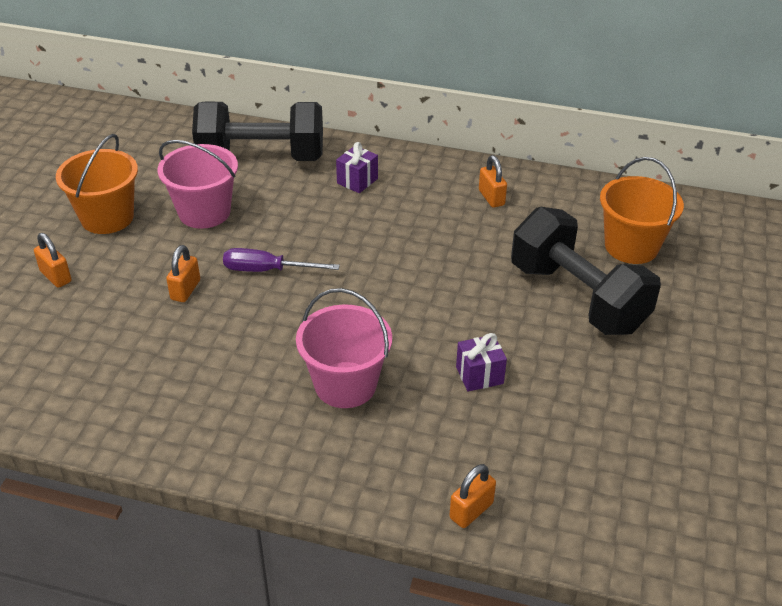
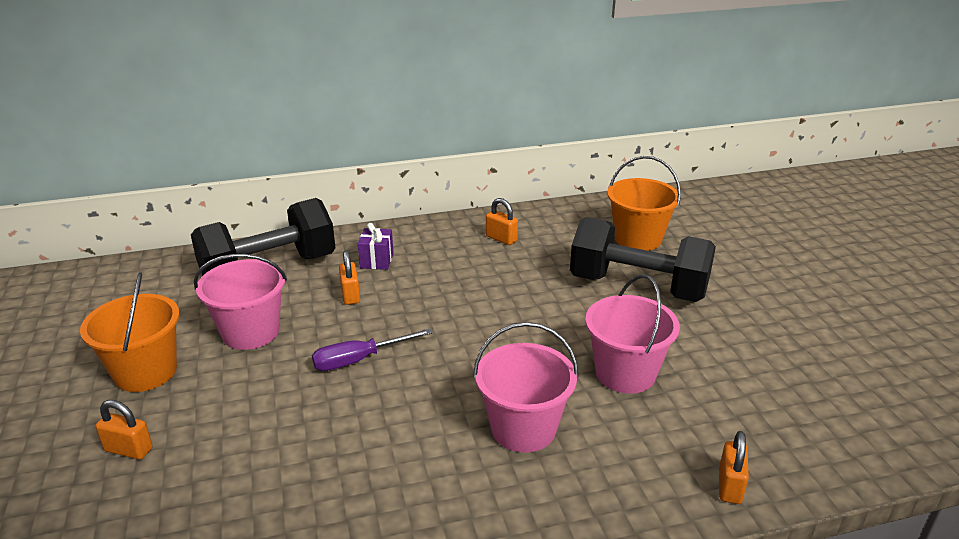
camera: 30 degrees left, 10 degrees down
orange padlock [166,245,200,302] -> orange padlock moved to [339,250,360,305]
purple gift [456,333,507,392] -> pink bucket [585,274,680,394]

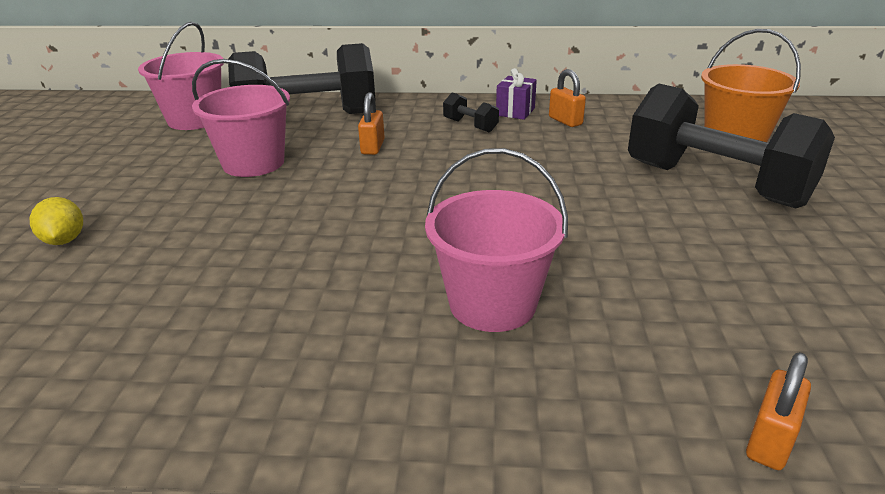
camera: 20 degrees right, 0 degrees up
orange bucket [80,272,179,392] -> none
orange padlock [96,400,153,459] -> yellow lemon [30,197,83,245]
purple screwdriver [312,329,433,371] -> none
purple gift [358,223,394,270] -> purple gift moved to [496,68,537,120]
pink bucket [585,274,680,394] -> pink bucket moved to [138,22,224,130]
none -> black dumbbell [443,92,499,133]

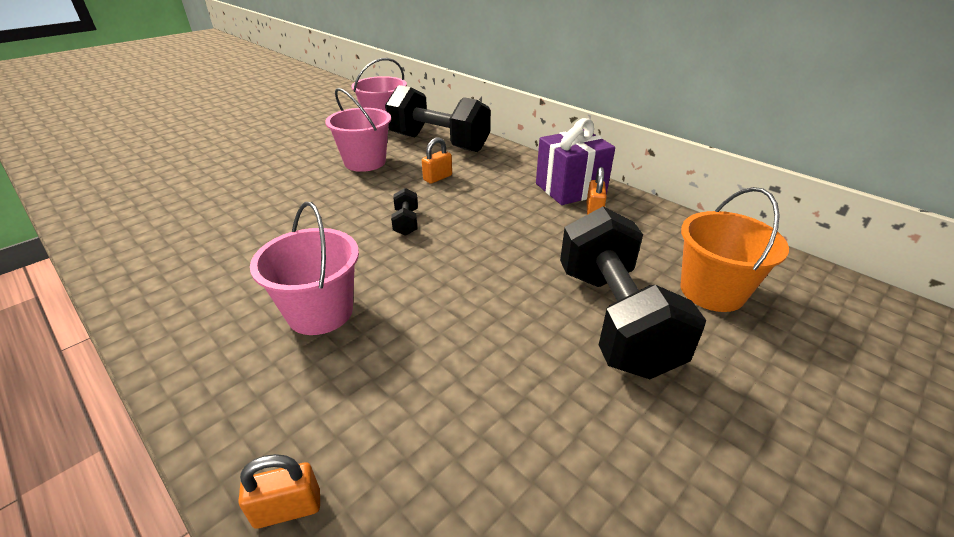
camera: 40 degrees right, 5 degrees up
yellow lemon [30,197,83,245] -> none
black dumbbell [443,92,499,133] -> black dumbbell moved to [391,188,418,236]
purple gift [496,68,537,120] -> purple gift [536,118,615,205], size x1.88

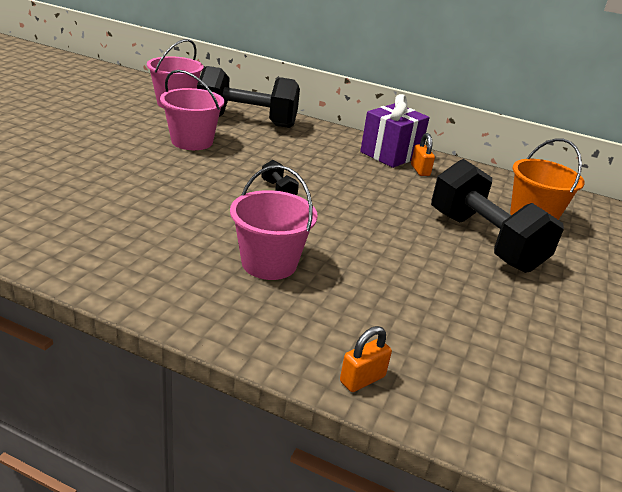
camera: 25 degrees left, 5 degrees down
orange padlock [422,137,452,184] -> none

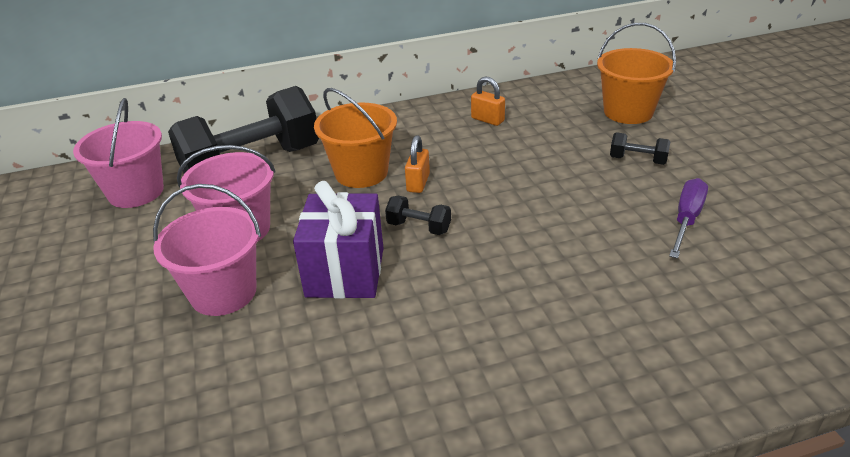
camera: 35 degrees left, 5 degrees up
pink bucket [230,165,317,280] -> pink bucket moved to [153,184,261,316]
orange padlock [340,326,392,392] -> orange padlock moved to [405,135,430,193]
purple gift [360,94,429,168] -> purple gift moved to [293,181,384,299]
black dumbbell [431,159,564,273] -> black dumbbell [610,132,670,165], size x0.40
none -> orange bucket [314,88,397,188]
none -> purple screwdriver [669,178,708,258]

